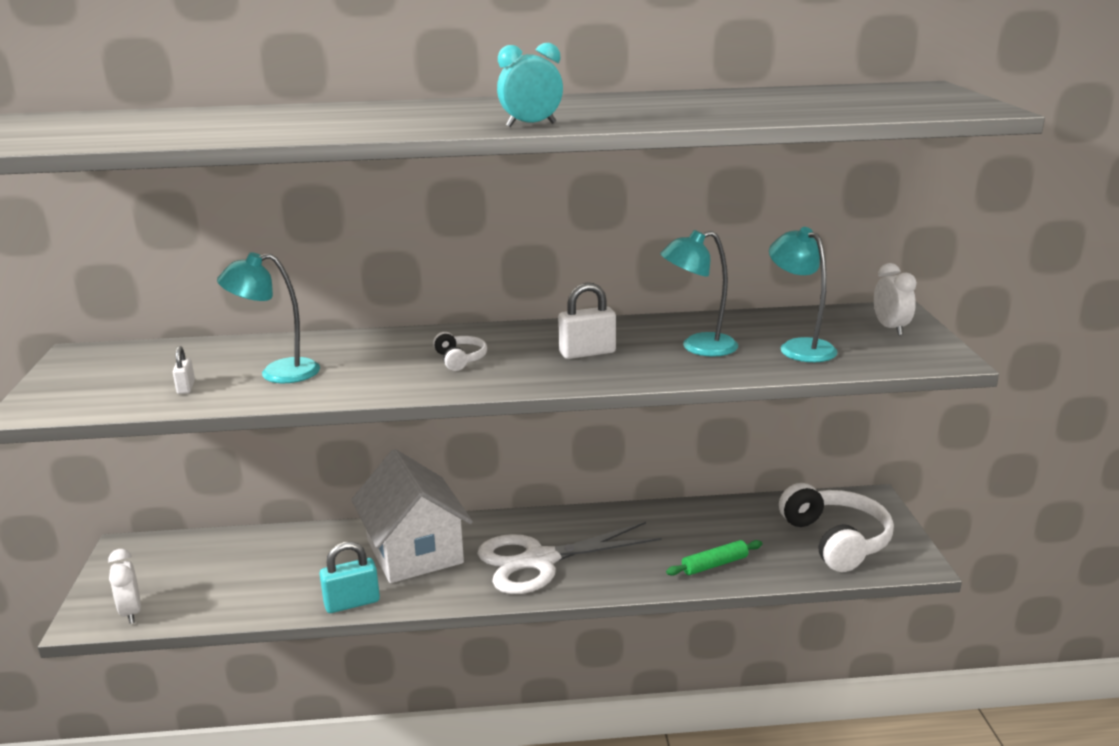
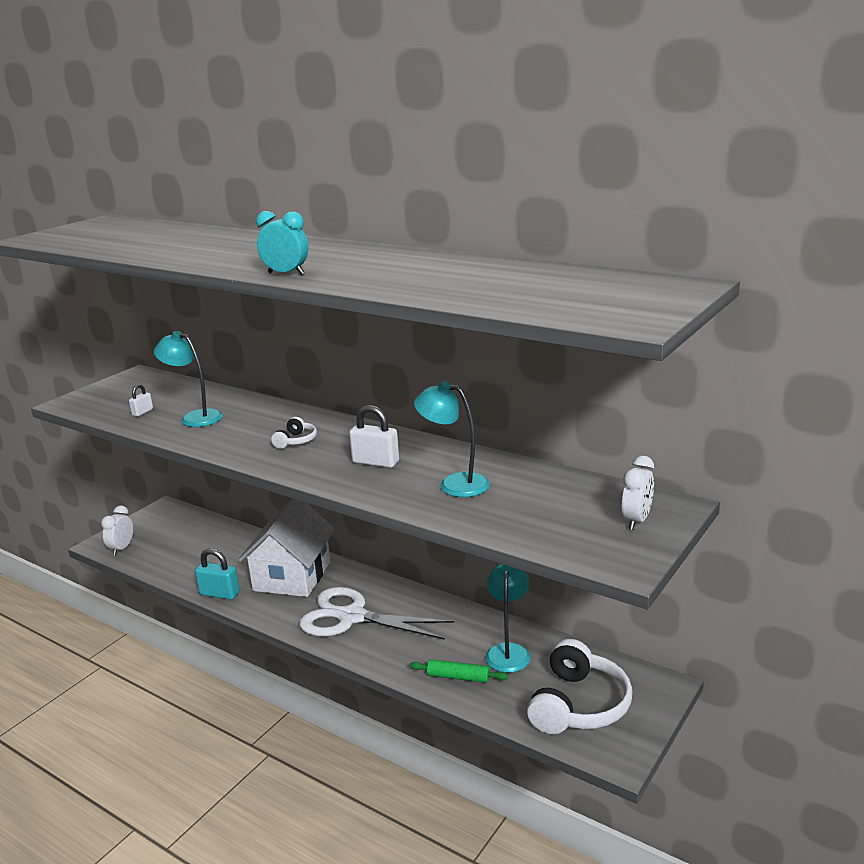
camera: 40 degrees right, 0 degrees up
turquoise lamp [769,227,838,362] -> turquoise lamp moved to [485,564,531,673]

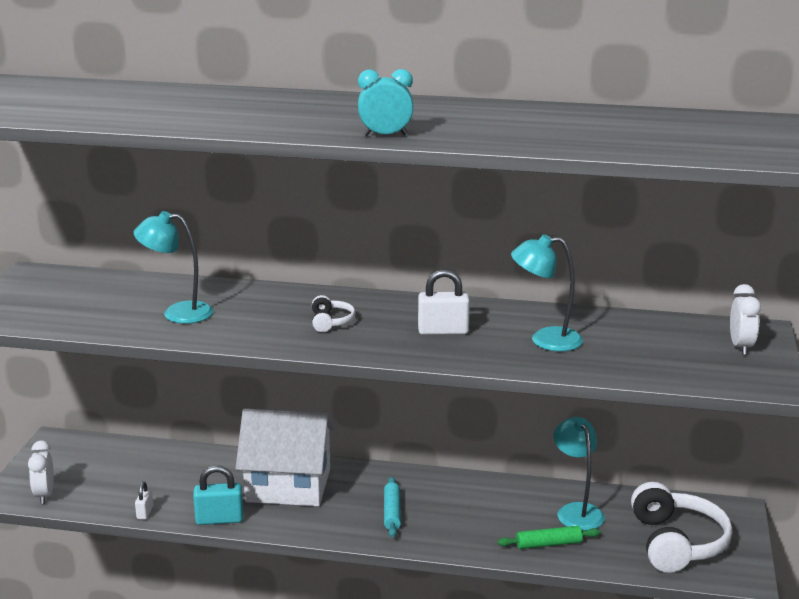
camera: 25 degrees left, 0 degrees up
white padlock [129,384,153,417] -> white padlock moved to [135,481,153,520]
white house [238,499,335,597] -> white house turned 75 degrees counterclockwise [235,409,336,506]
white scissors [299,587,454,640] -> turquoise rolling pin [384,477,401,538]

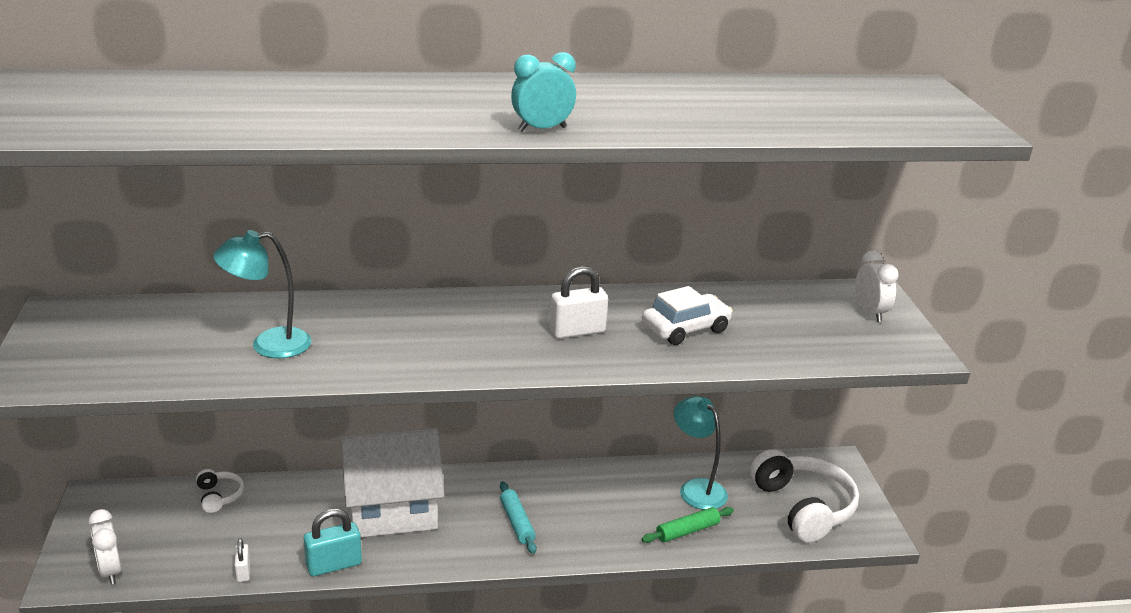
camera: 20 degrees left, 5 degrees up
white headphones [312,295,356,332] -> white headphones moved to [196,469,244,513]
turquoise lamp [511,234,583,352] -> white car [642,286,733,345]

